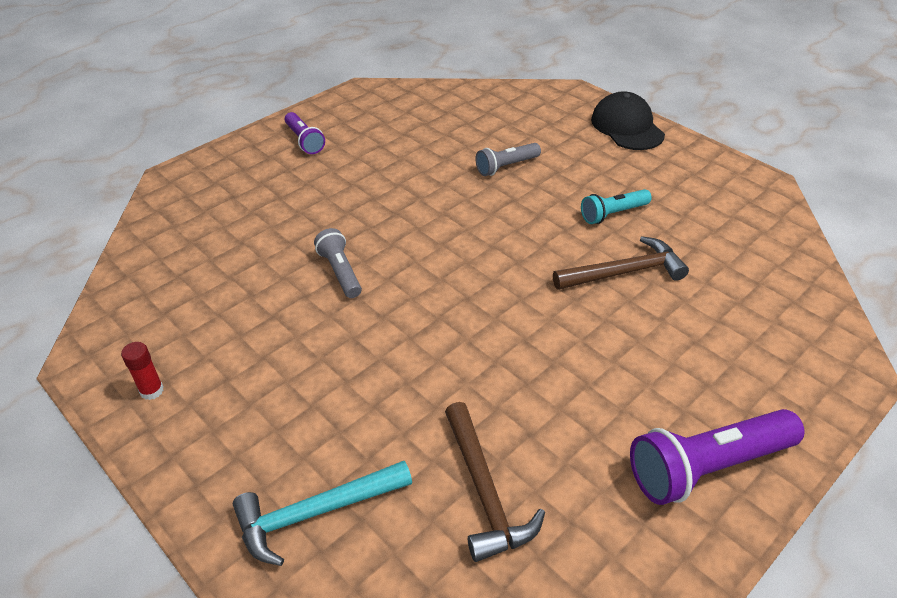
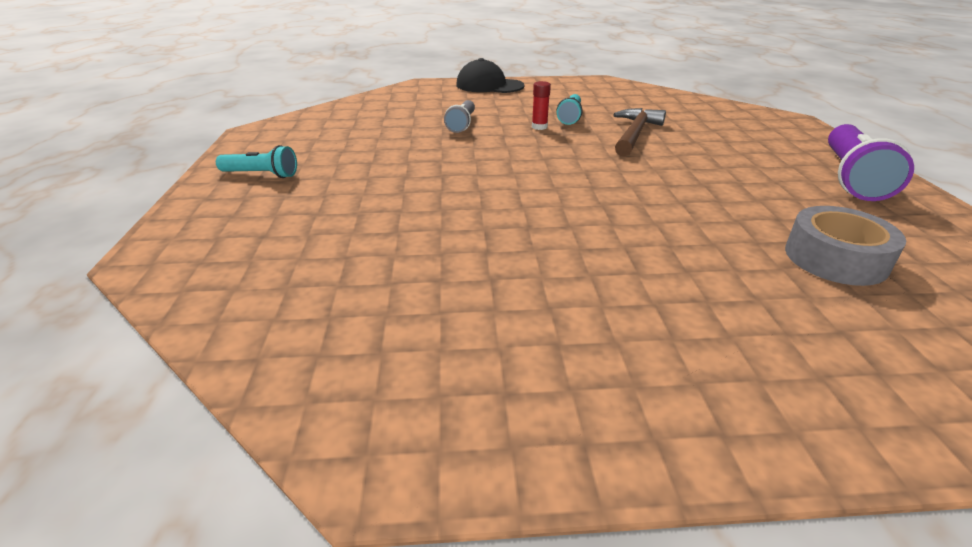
camera: 50 degrees left, 10 degrees down
red glue stick [121,342,164,400] -> red glue stick moved to [532,81,551,130]
turquoise hammer [233,461,412,566] -> none
purple flashlight [285,112,325,154] -> turquoise flashlight [216,145,297,178]
grey flashlight [314,228,362,298] -> none
brown hammer [445,402,545,562] -> grey tape [785,206,906,286]

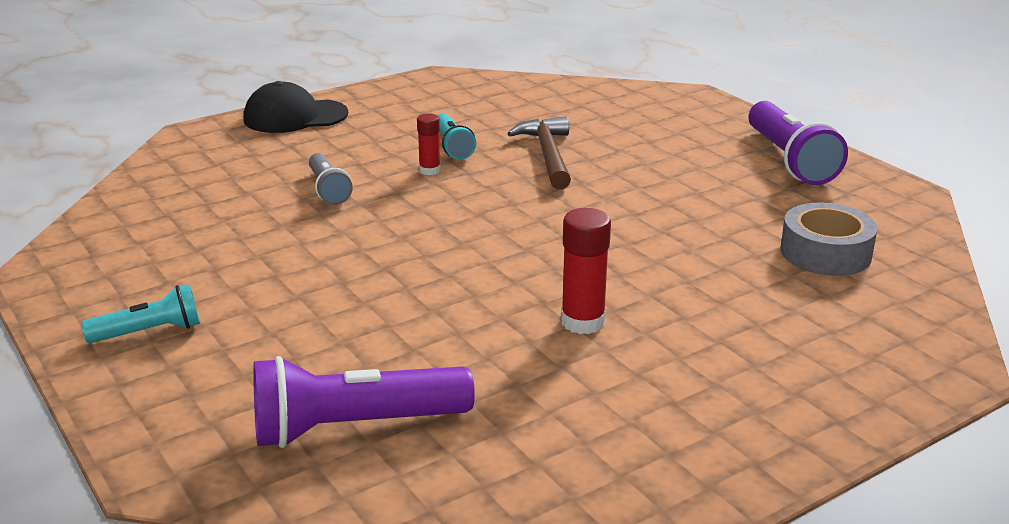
camera: 30 degrees left, 5 degrees down
none -> purple flashlight [253,356,475,448]
none -> red glue stick [561,208,611,334]

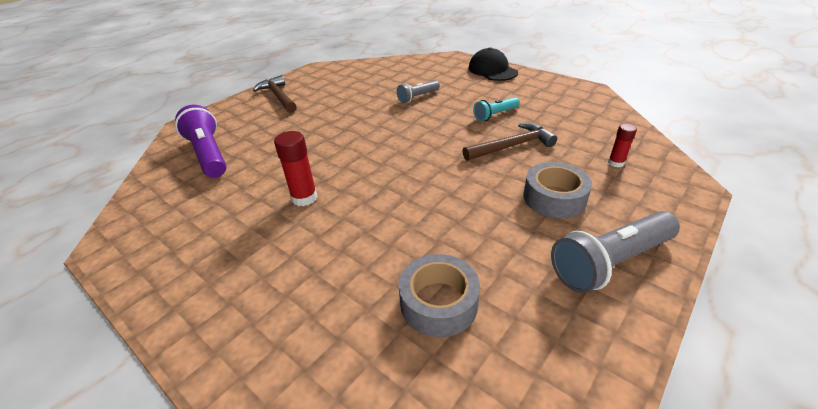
camera: 75 degrees right, 10 degrees up
turquoise flashlight [81,284,200,343] -> brown hammer [253,75,297,113]
red glue stick [417,113,441,175] -> red glue stick moved to [608,124,637,168]
purple flashlight [748,101,848,185] -> grey flashlight [551,211,680,293]
none -> grey tape [523,162,592,218]

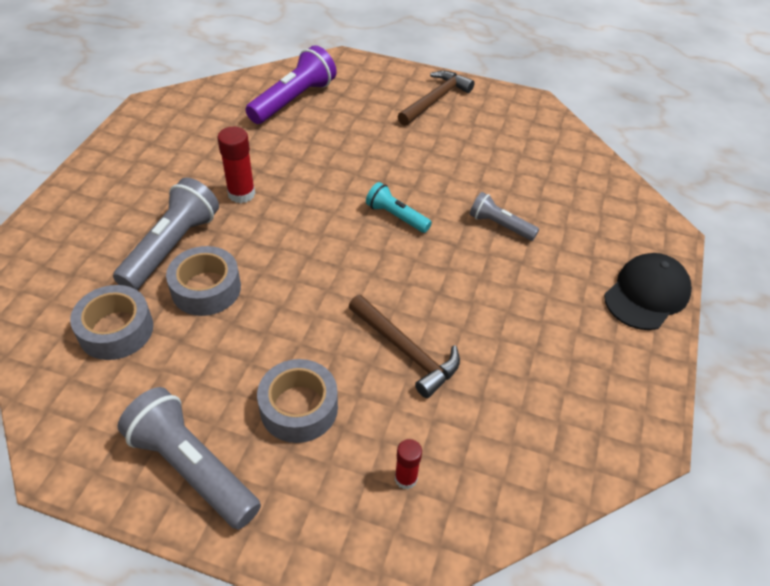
camera: 65 degrees right, 10 degrees up
turquoise flashlight [473,97,520,121] -> turquoise flashlight moved to [366,182,432,233]
none -> grey flashlight [113,178,219,290]
none -> grey tape [166,246,241,316]

